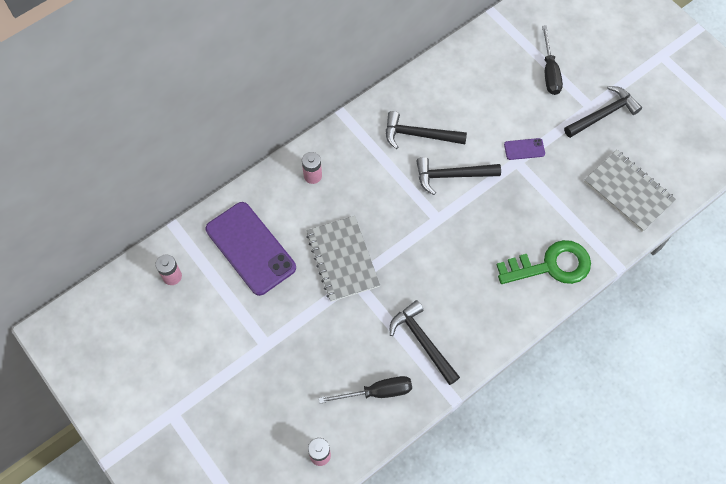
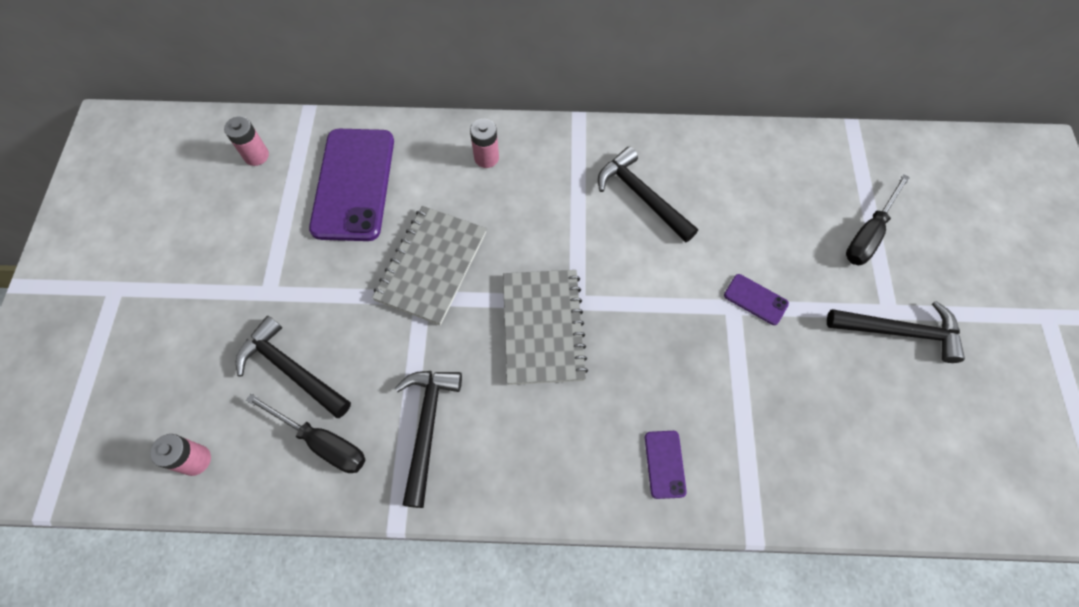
camera: 40 degrees right, 0 degrees up
black hammer [416,157,501,195] -> black hammer moved to [236,316,351,418]
green key [497,240,591,284] -> purple phone [645,431,687,499]
grey notebook [584,150,676,232] -> grey notebook moved to [503,270,588,385]

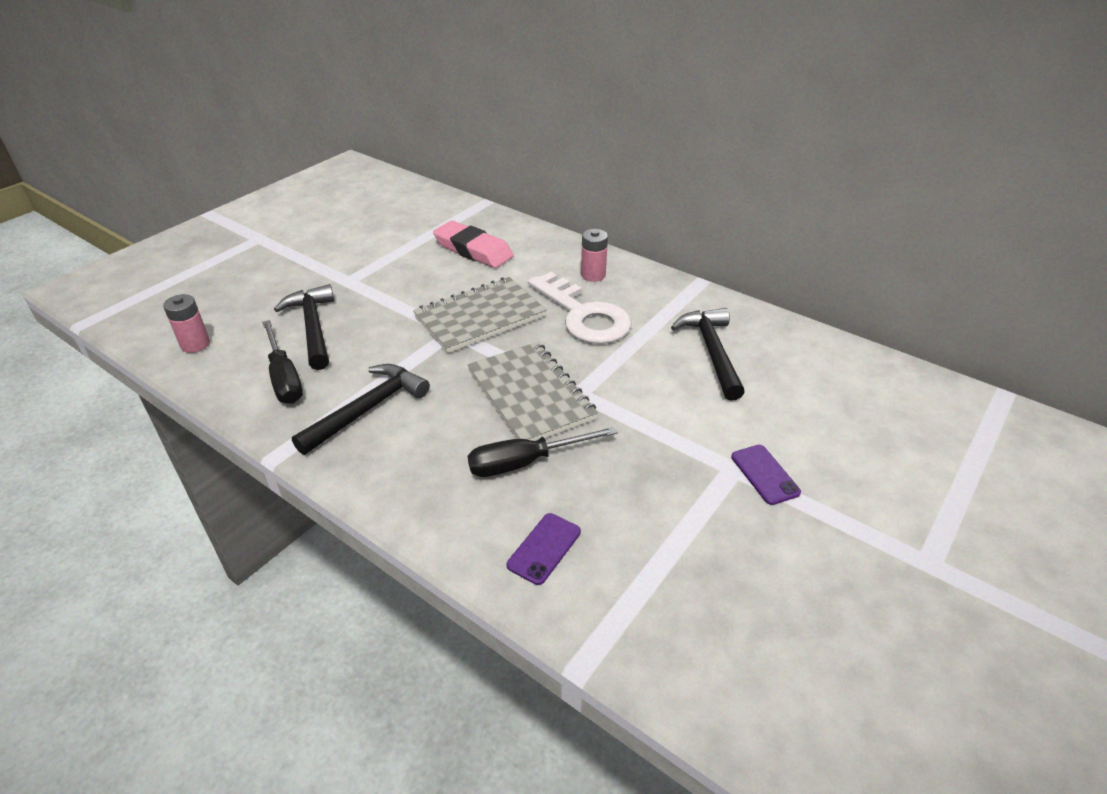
camera: 35 degrees right, 25 degrees down
pink battery [224,116,269,166] -> none
purple phone [309,129,394,241] -> pink eraser [433,220,514,268]
grey notebook [503,270,588,385] -> grey notebook turned 60 degrees counterclockwise [467,342,598,441]
black hammer [827,301,965,363] -> none
black screwdriver [846,174,910,265] -> black screwdriver moved to [468,426,618,477]
none -> white key [528,272,632,344]

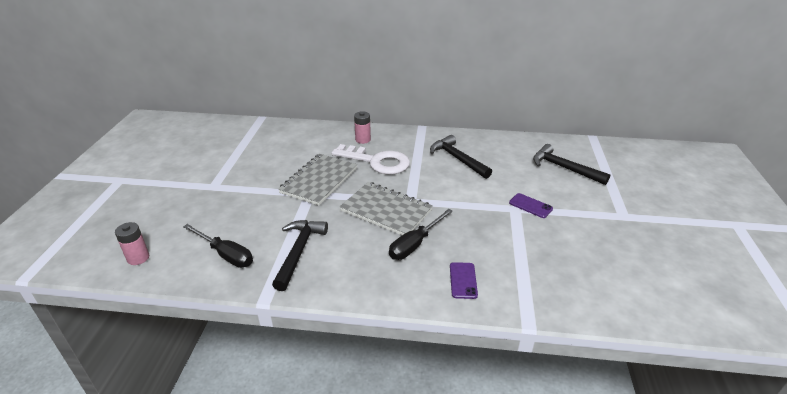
camera: 30 degrees left, 5 degrees down
black hammer [274,284,334,370] -> black hammer moved to [533,144,610,185]
pink eraser [433,220,514,268] -> none

